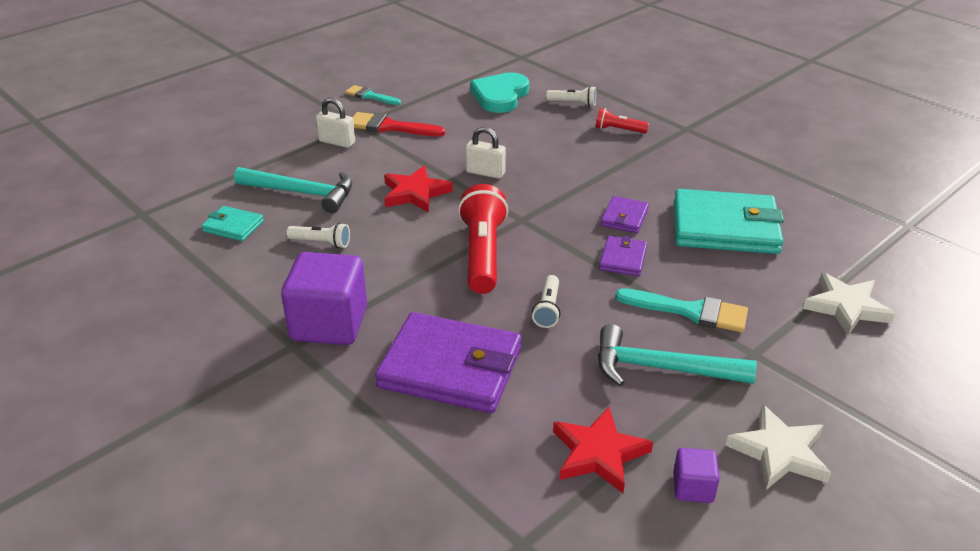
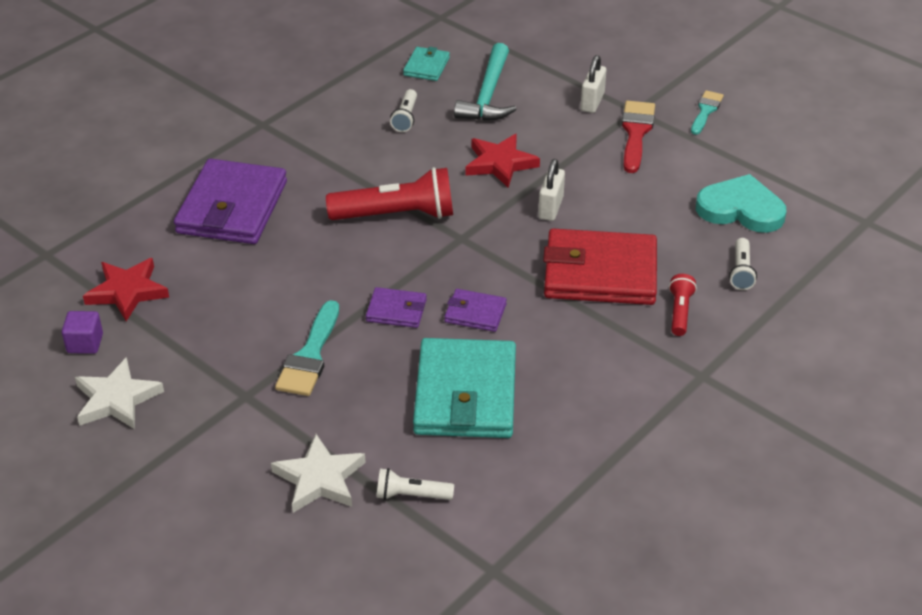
camera: 85 degrees right, 5 degrees up
purple cube [281,252,367,345] -> none
white flashlight [532,275,560,328] -> white flashlight moved to [377,468,454,500]
turquoise hammer [598,324,757,386] -> none
none -> red wallet [543,229,657,305]

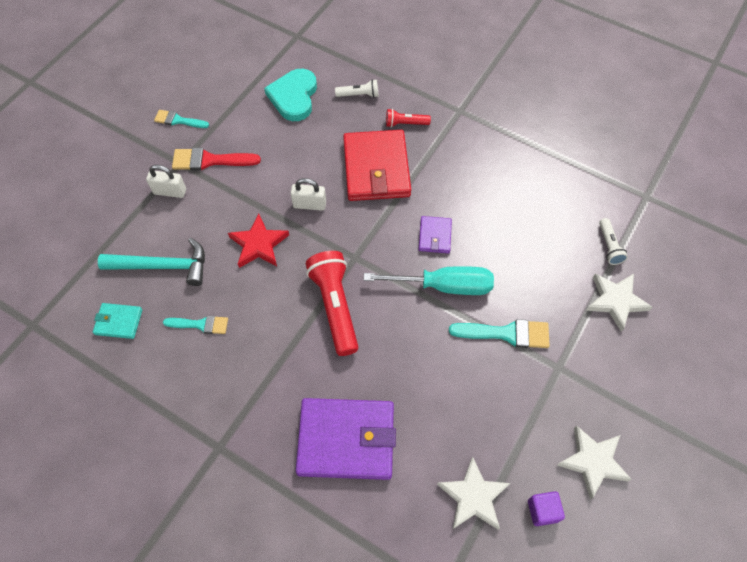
camera: 100 degrees left, 20 degrees up
red star [83,258,169,321] -> white star [437,457,510,530]
purple wallet [366,287,427,328] -> turquoise screwdriver [364,266,494,295]
white flashlight [390,89,417,132] -> turquoise brush [163,315,228,334]
turquoise wallet [413,338,516,438] -> none

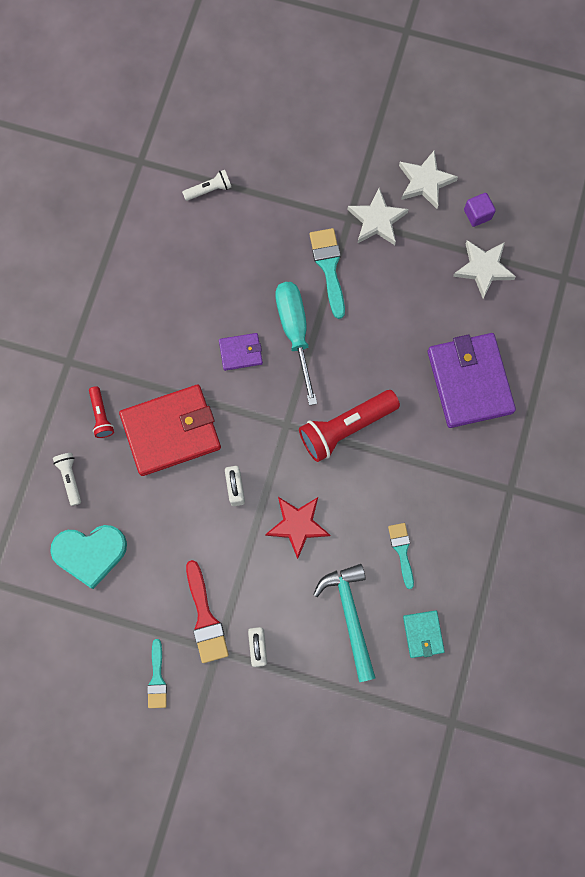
camera: 105 degrees left, 15 degrees up
white star [586,273,652,332] -> white star moved to [347,188,409,245]

